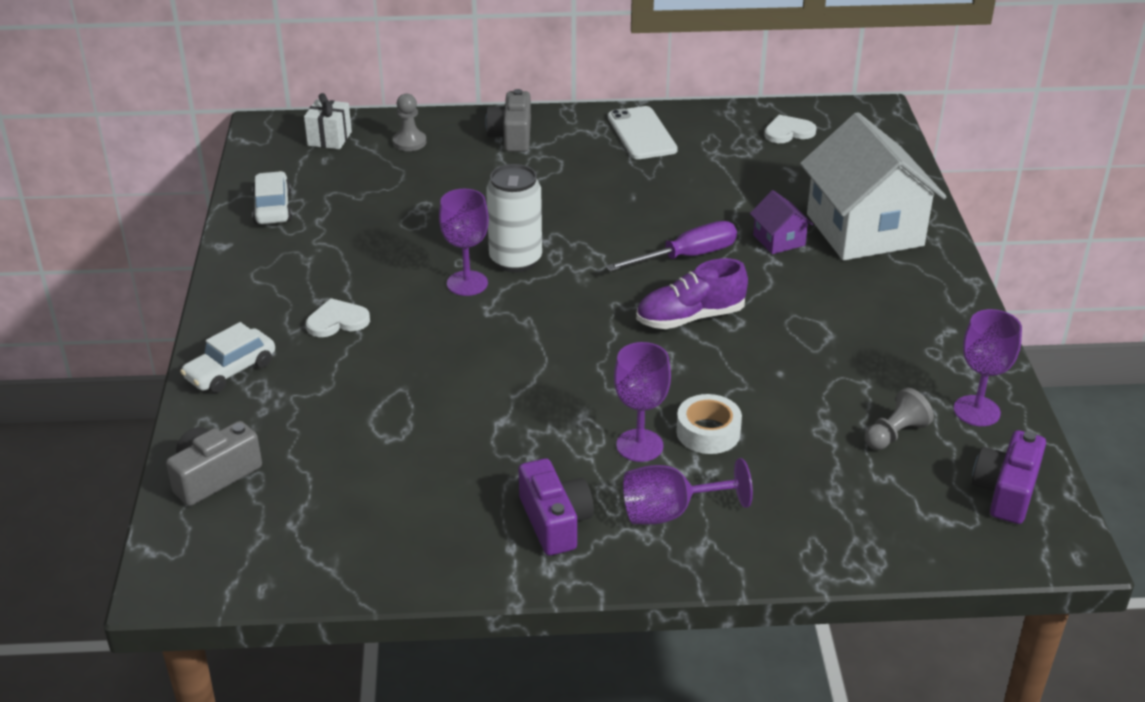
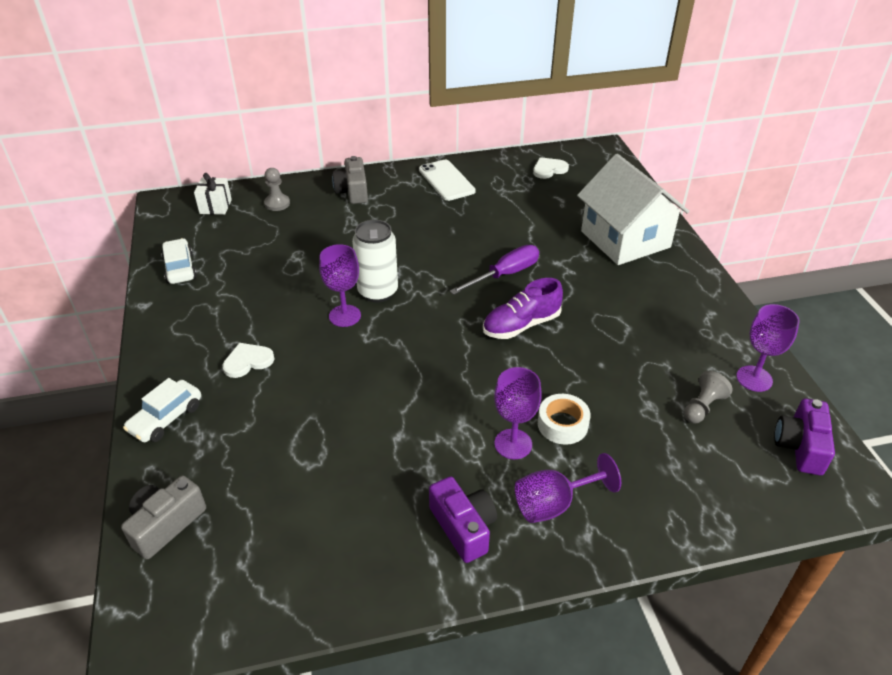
camera: 10 degrees left, 5 degrees up
purple house [750,190,813,254] -> none

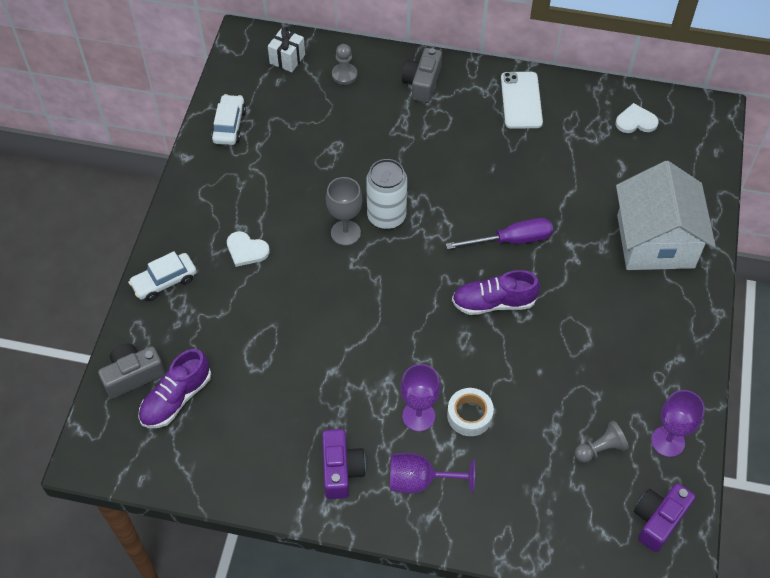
camera: 25 degrees right, 15 degrees up
white heart [223,343,274,378] -> white heart turned 150 degrees counterclockwise [227,231,270,267]
purple goblet [319,244,361,327] -> grey goblet [326,177,362,246]
none -> purple shoe [138,349,211,428]

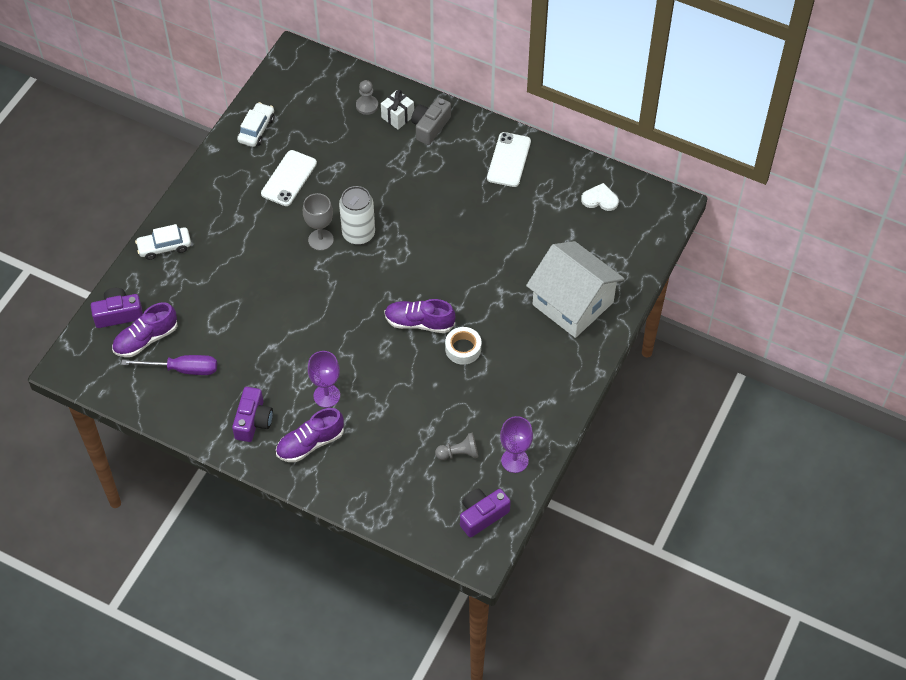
camera: 15 degrees right, 0 degrees up
grey camera [98,344,165,399] -> purple camera [91,288,143,328]
white heart [227,231,270,267] -> none
white gift [268,27,305,72] -> white gift moved to [381,90,414,130]
purple goblet [390,453,475,494] -> purple shoe [276,408,344,462]
purple screwdriver [446,218,553,249] -> purple screwdriver moved to [121,355,217,375]
white tape [447,388,494,436] -> white tape moved to [445,327,481,365]
white house [616,161,716,270] -> white house turned 60 degrees counterclockwise [526,241,625,338]
none -> white phone [261,150,317,206]

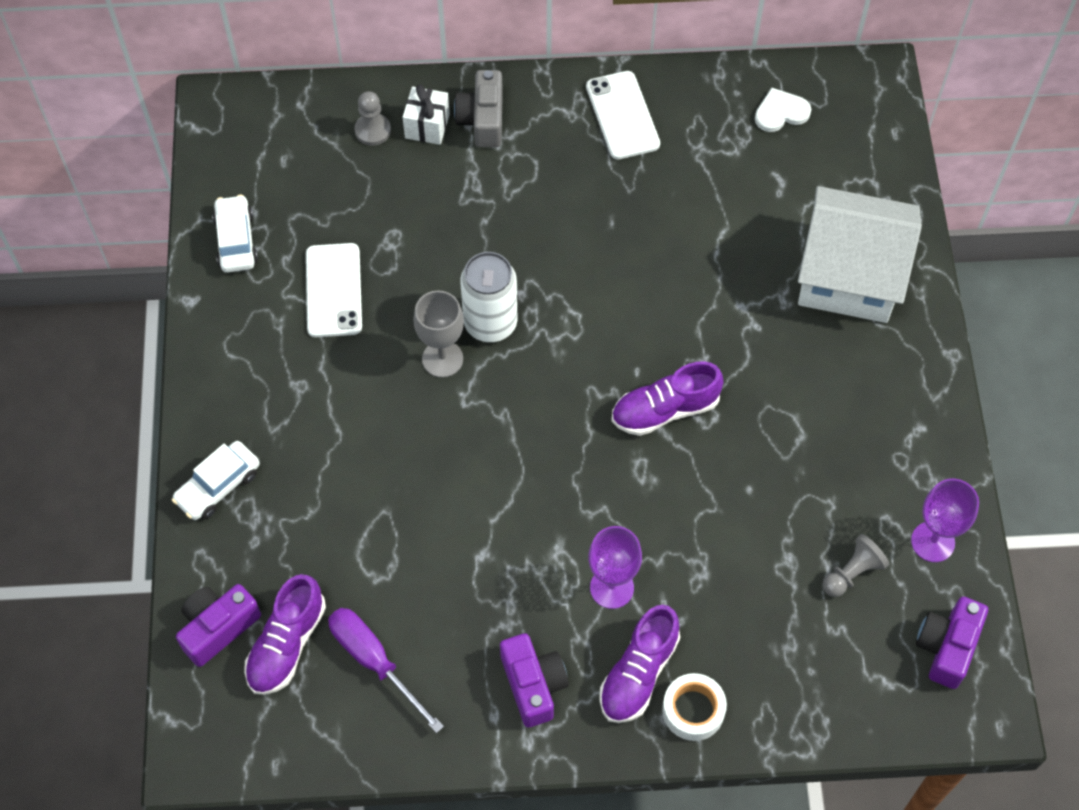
camera: 30 degrees left, 5 degrees up
purple screwdriver [121,355,217,375] -> purple screwdriver turned 105 degrees counterclockwise [328,608,444,733]
white tape [445,327,481,365] -> white tape moved to [662,673,727,741]

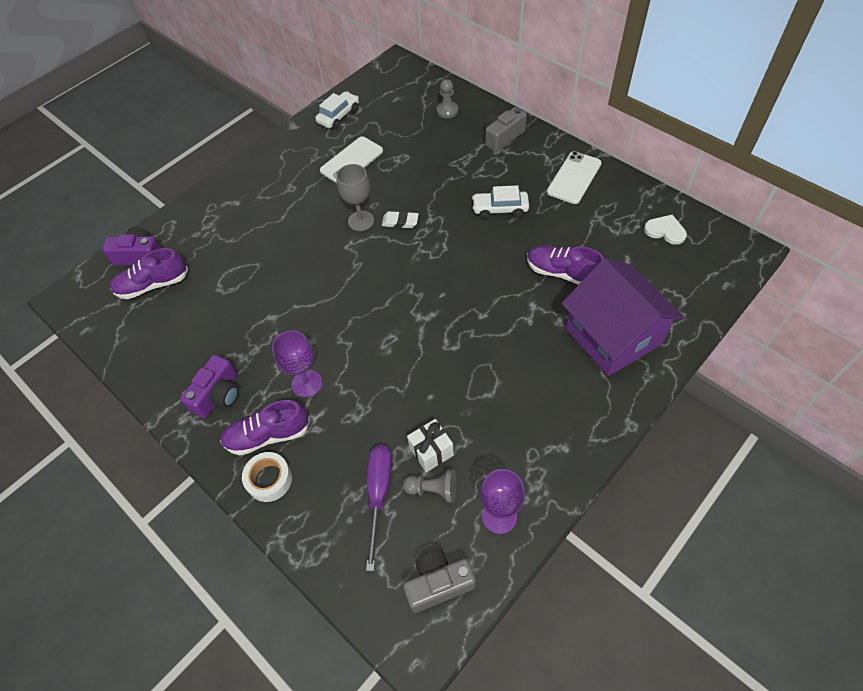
camera: 50 degrees right, 5 degrees down
white car [172,441,260,520] -> white car moved to [472,185,529,219]
purple screwdriver [328,608,444,733] -> purple screwdriver moved to [366,445,392,571]
white gift [403,84,450,145] -> white gift moved to [407,419,454,472]
white can [460,252,518,342] -> white eraser [382,211,419,228]
purple shoe [612,361,724,436] -> purple shoe moved to [527,245,604,285]
white house [798,186,922,323] -> purple house [562,259,685,376]
purple camera [916,597,988,689] -> grey camera [403,549,476,613]

